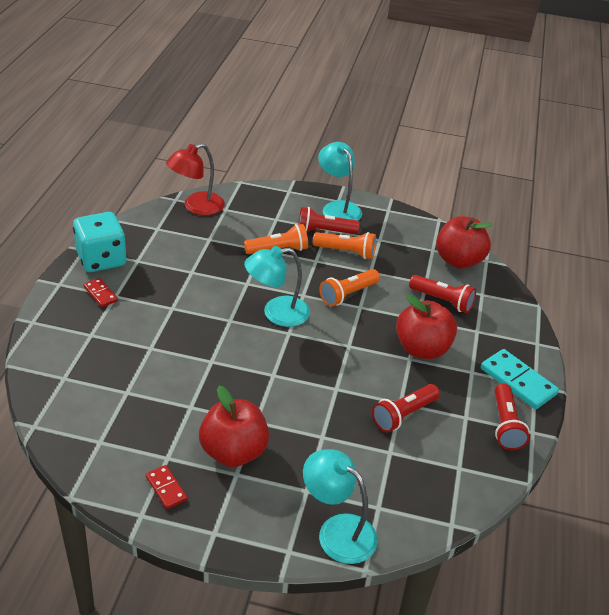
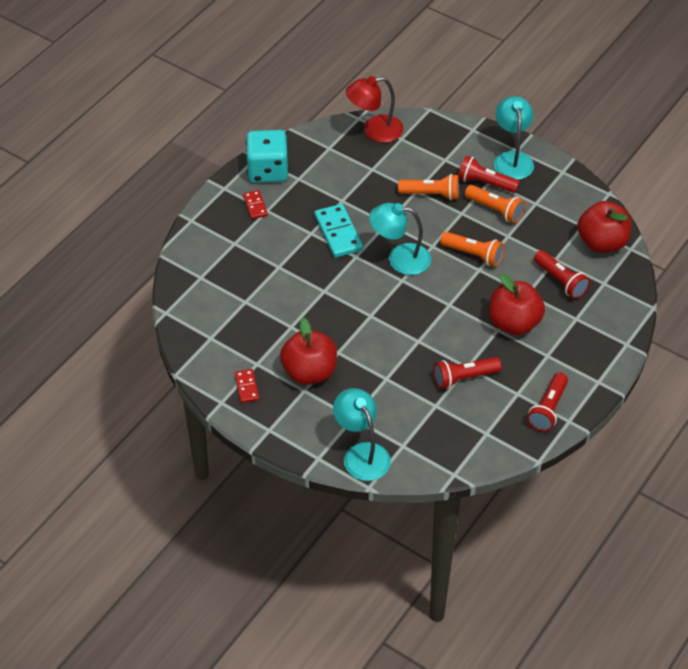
camera: 25 degrees right, 10 degrees up
orange flashlight [319,269,380,307] -> orange flashlight turned 135 degrees counterclockwise [440,232,504,267]
turquoise domino [481,349,559,409] -> turquoise domino moved to [314,204,363,258]

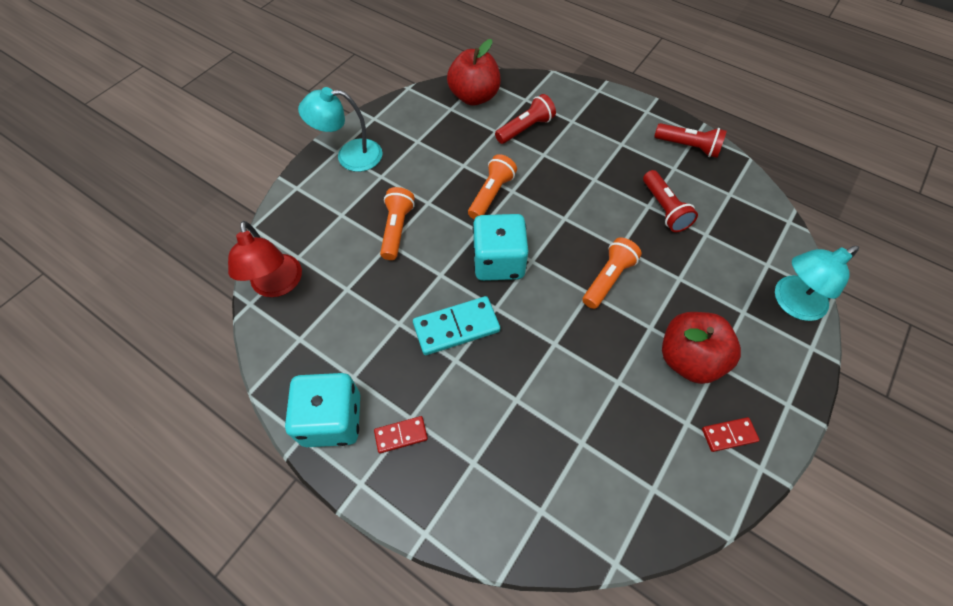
camera: 90 degrees left, 10 degrees up
turquoise lamp [369,203,431,275] -> turquoise dice [473,214,528,281]
red flashlight [458,156,520,193] -> none
orange flashlight [465,185,525,223] -> orange flashlight moved to [582,238,642,309]
red apple [489,274,545,335] -> none

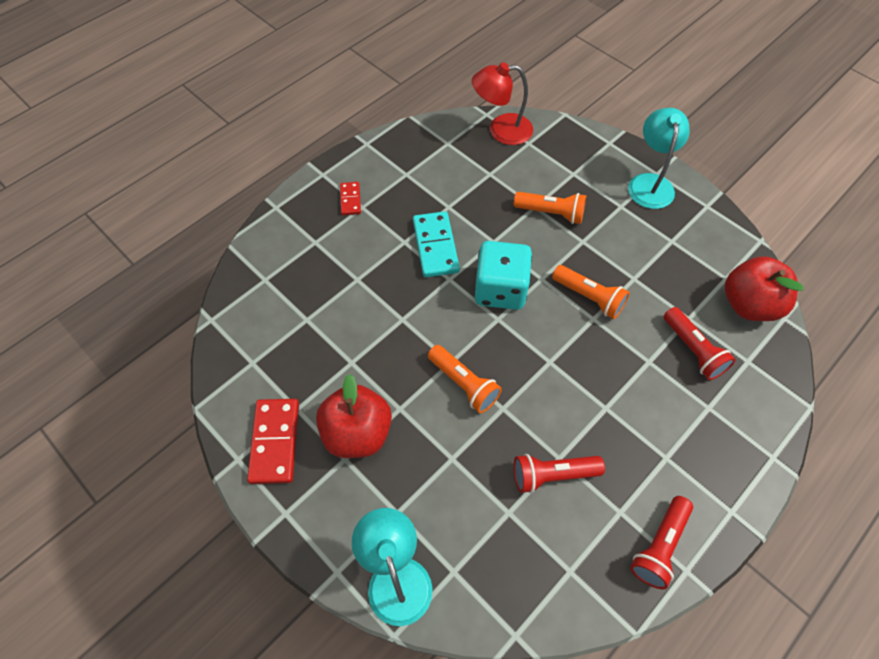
camera: 100 degrees right, 0 degrees up
turquoise dice [285,373,360,447] -> none
red domino [702,417,759,452] -> red domino [247,399,299,484], size x1.78

